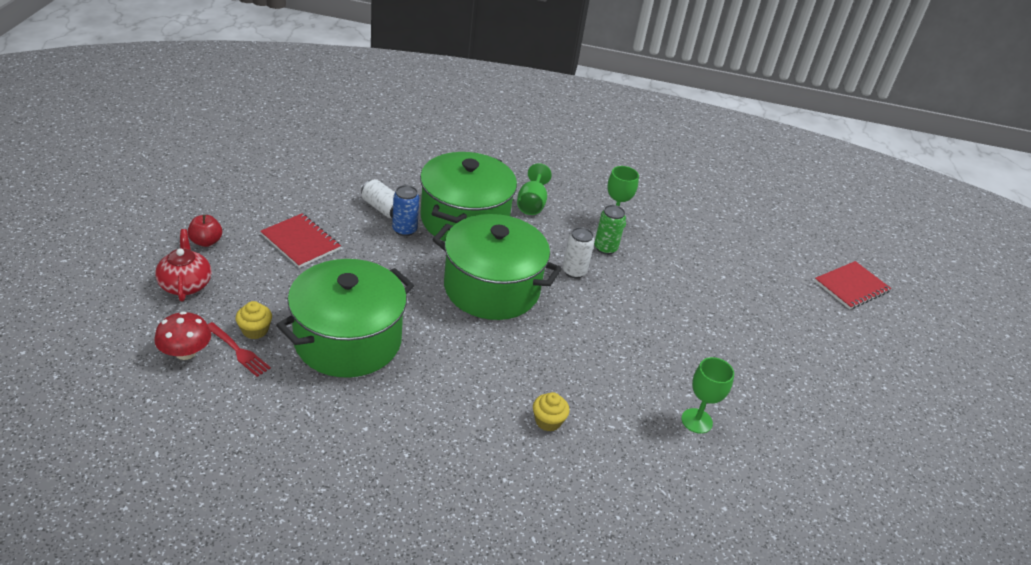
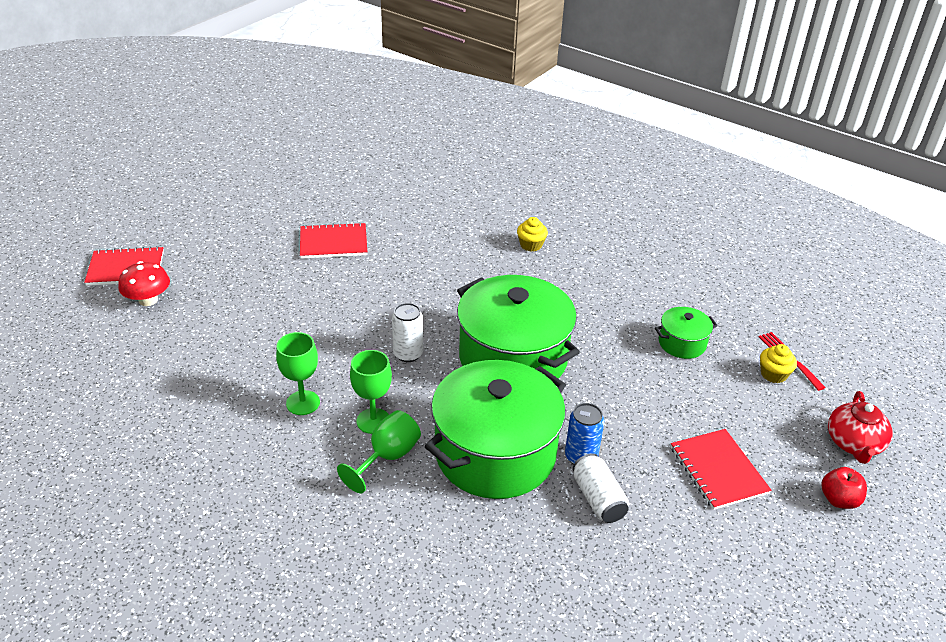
camera: 150 degrees left, 0 degrees up
red mushroom [154,311,211,360] -> red mushroom moved to [118,261,170,306]
green pot [276,259,414,378] -> green pot [655,307,718,359], size x0.45
green can [594,205,626,255] -> none
green goblet [681,357,734,434] -> green goblet moved to [350,350,392,434]
none -> red notebook [300,222,367,259]

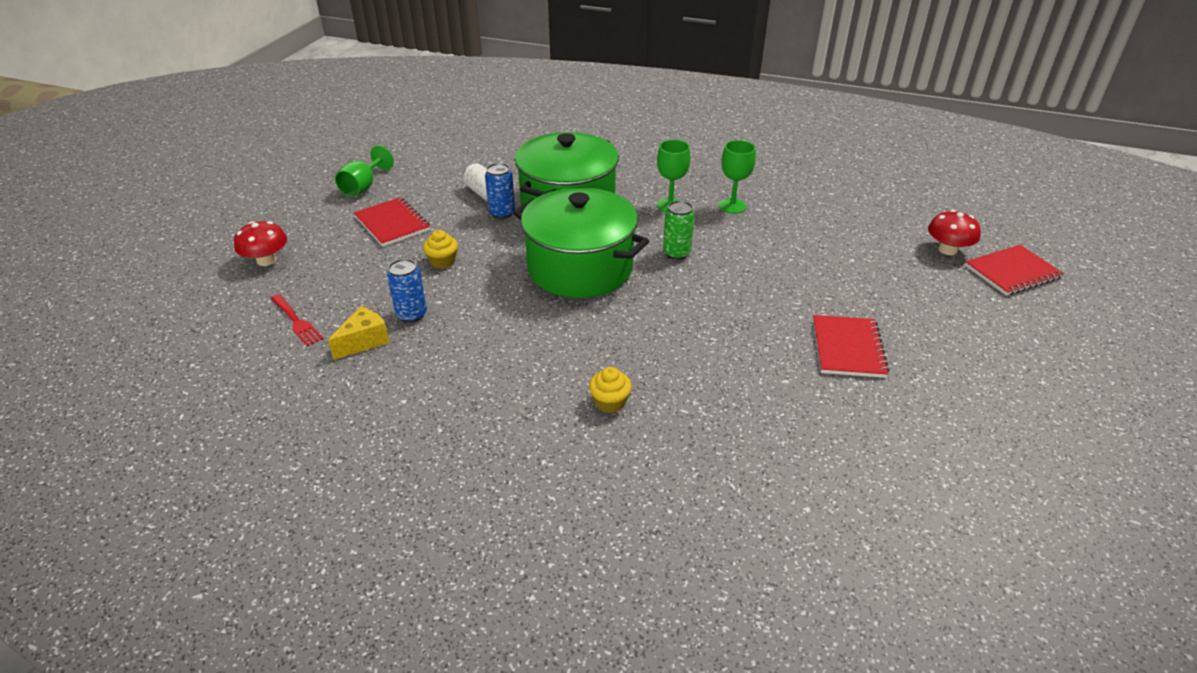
camera: 165 degrees right, 0 degrees up
red notebook [300,222,367,259] -> red notebook turned 60 degrees counterclockwise [813,315,889,378]
green goblet [337,410,421,493] -> green goblet moved to [335,145,394,197]
white can [392,303,423,362] -> green can [663,201,695,260]
green pot [655,307,718,359] -> blue can [387,259,427,323]
yellow cupcake [760,344,797,383] -> yellow cupcake moved to [423,230,458,269]
red apple [821,467,867,509] -> none
red teapot [828,391,892,464] -> red mushroom [234,221,287,266]
none -> yellow cheese [328,306,390,360]

